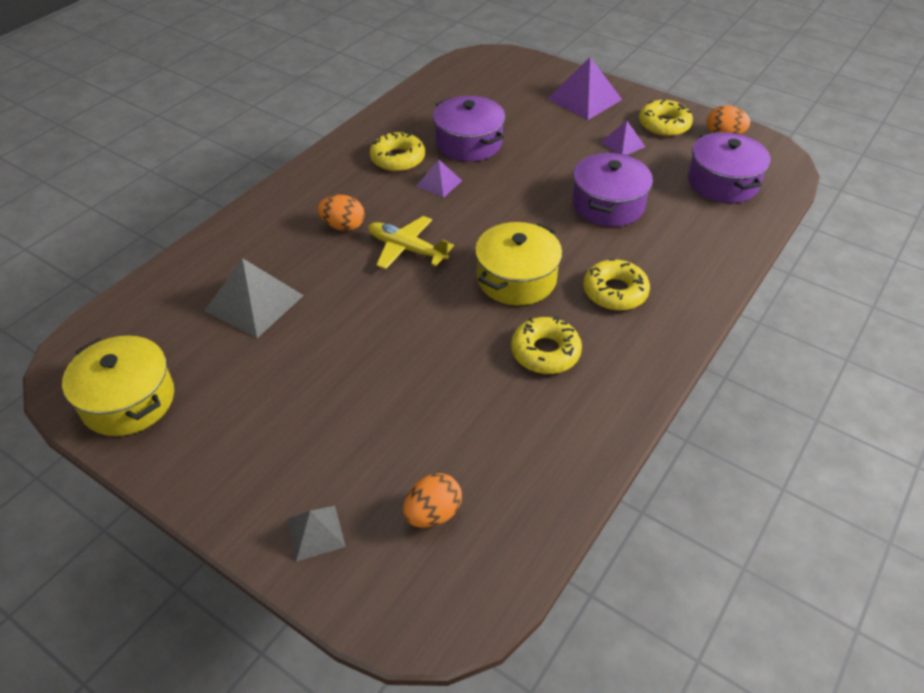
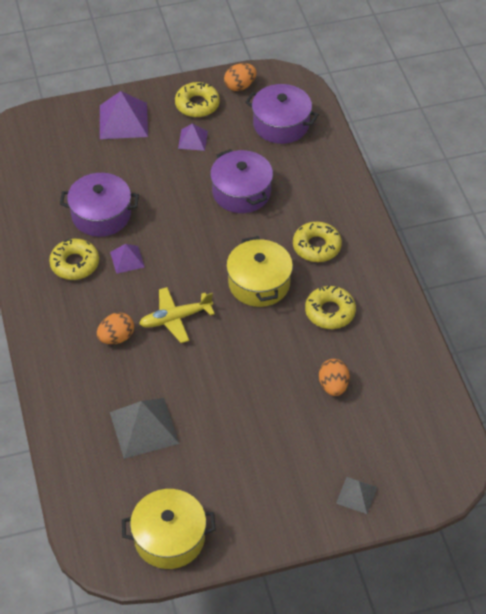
camera: 50 degrees left, 5 degrees up
orange egg [403,473,462,528] -> orange egg moved to [319,359,350,396]

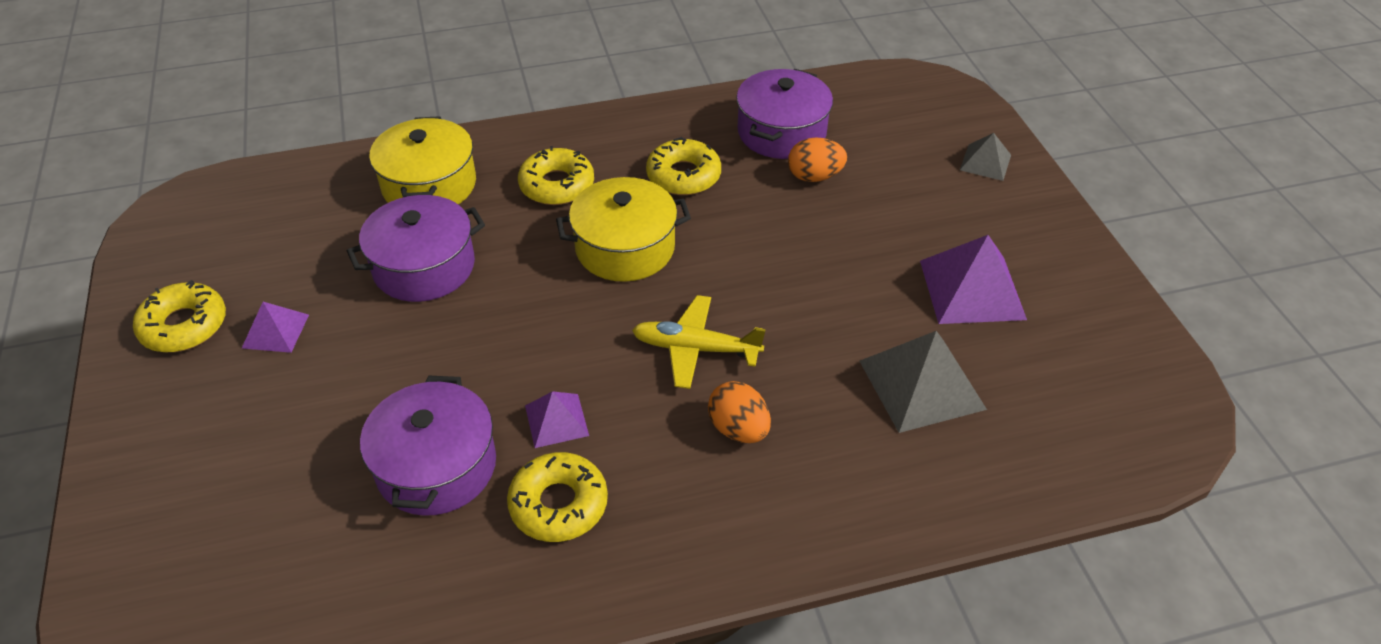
camera: 90 degrees left, 5 degrees down
purple pyramid [100,91,148,139] -> purple pyramid moved to [920,235,1027,324]
yellow pot [122,489,216,569] -> yellow pot moved to [369,116,476,204]
yellow plane [139,287,215,343] -> yellow plane turned 120 degrees clockwise [632,295,766,389]
orange egg [224,63,256,91] -> none
purple pot [245,84,319,144] -> purple pot moved to [736,69,833,159]

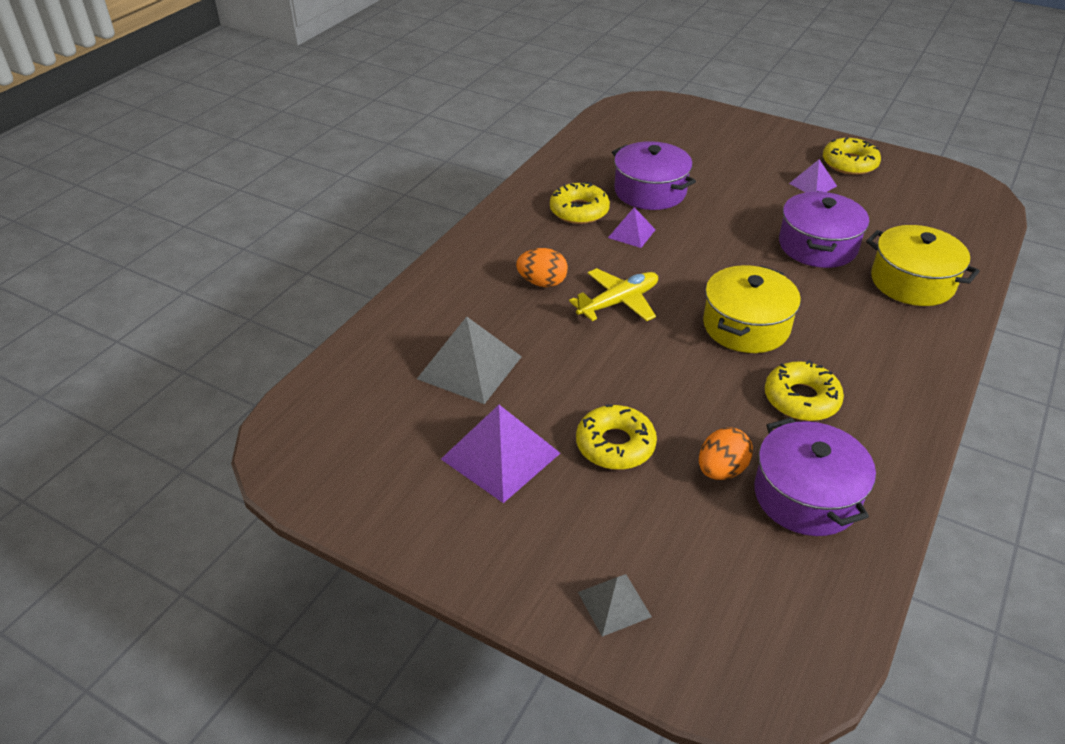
camera: 135 degrees right, 5 degrees down
yellow donut [518,146,594,205] -> yellow donut moved to [576,404,657,470]

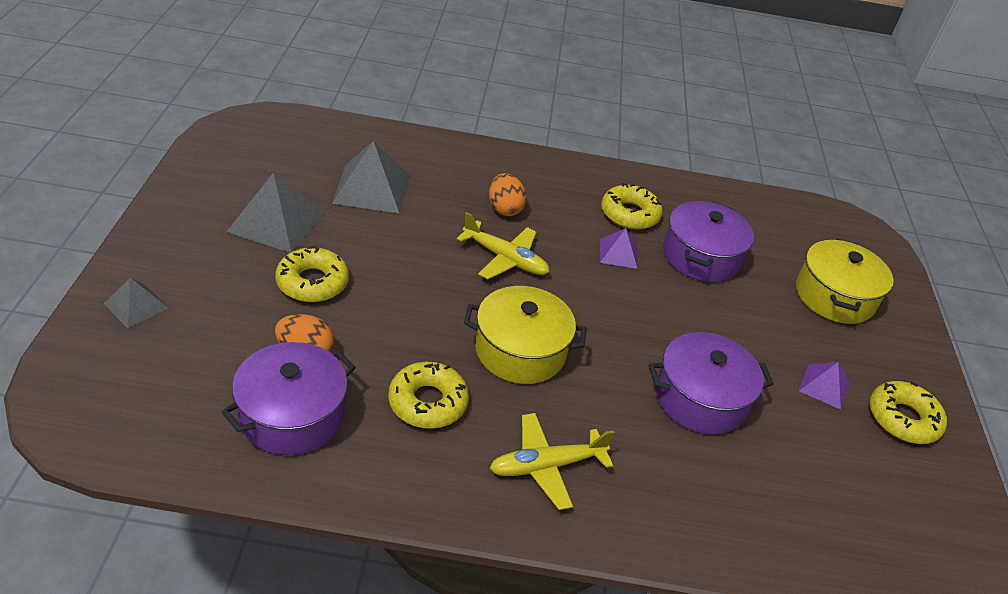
camera: 60 degrees right, 0 degrees up
purple pyramid [441,405,560,503] -> grey pyramid [226,173,325,253]
yellow pot [866,225,980,306] -> yellow pot moved to [796,238,894,324]
none -> yellow plane [490,413,615,510]

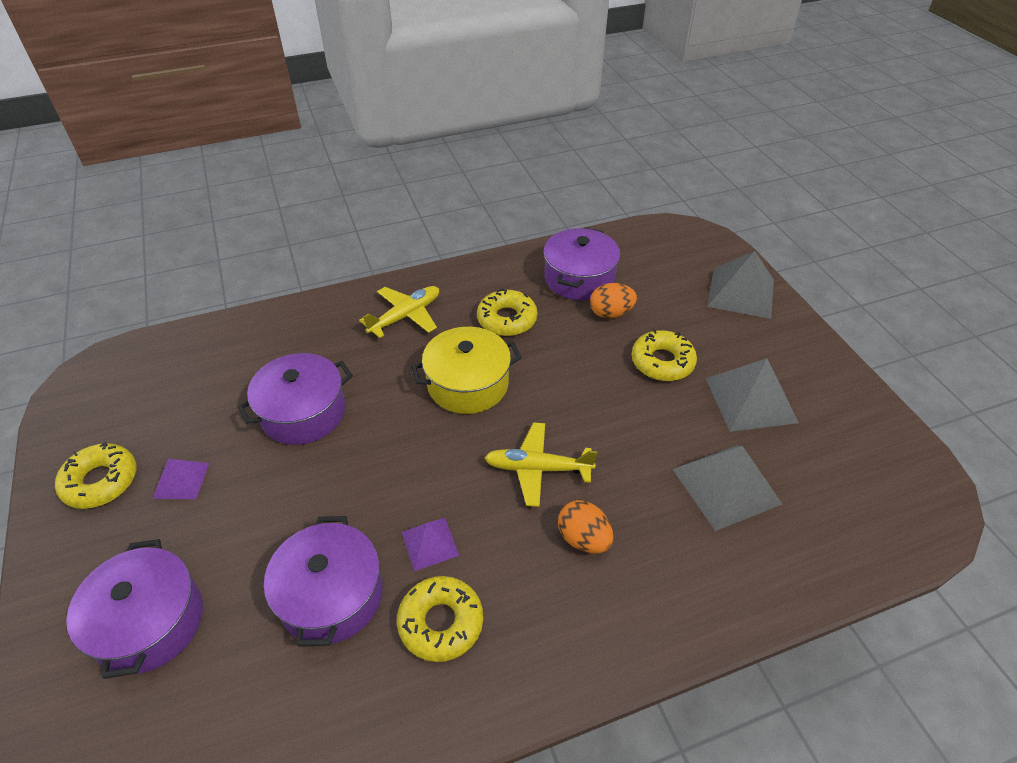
camera: 160 degrees right, 5 degrees up
grey pyramid [104,278,169,328] -> grey pyramid [707,251,774,319], size x1.79
yellow pot [796,238,894,324] -> purple pot [66,539,203,679]

